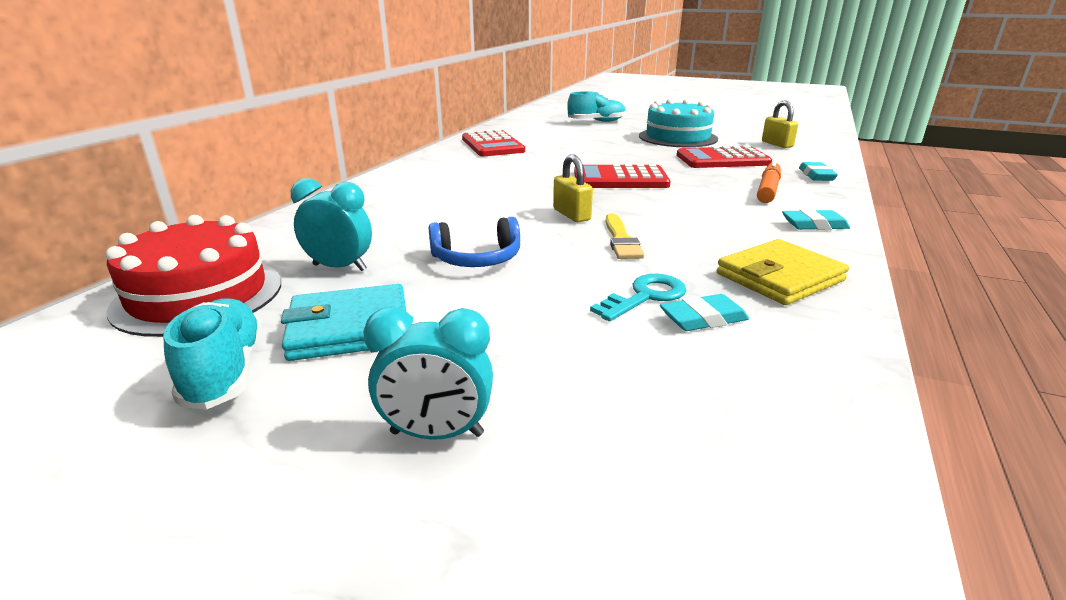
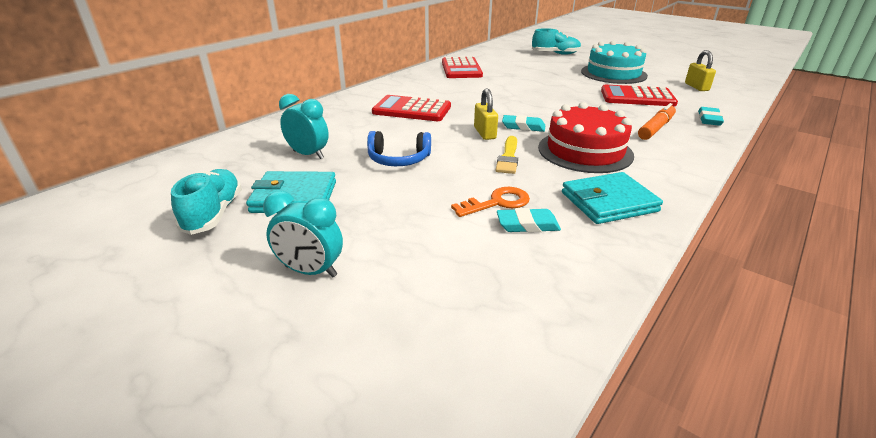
camera: 15 degrees right, 5 degrees up
red cake [105,215,281,337] -> red cake moved to [538,102,634,173]
red calculator [574,164,671,188] -> red calculator moved to [372,95,451,121]
turquoise key [590,274,686,321] -> orange key [451,187,530,217]
yellow wallet [717,239,849,305] -> turquoise wallet [562,172,663,224]
turquoise eraser [782,209,850,230] -> turquoise eraser moved to [502,115,545,132]

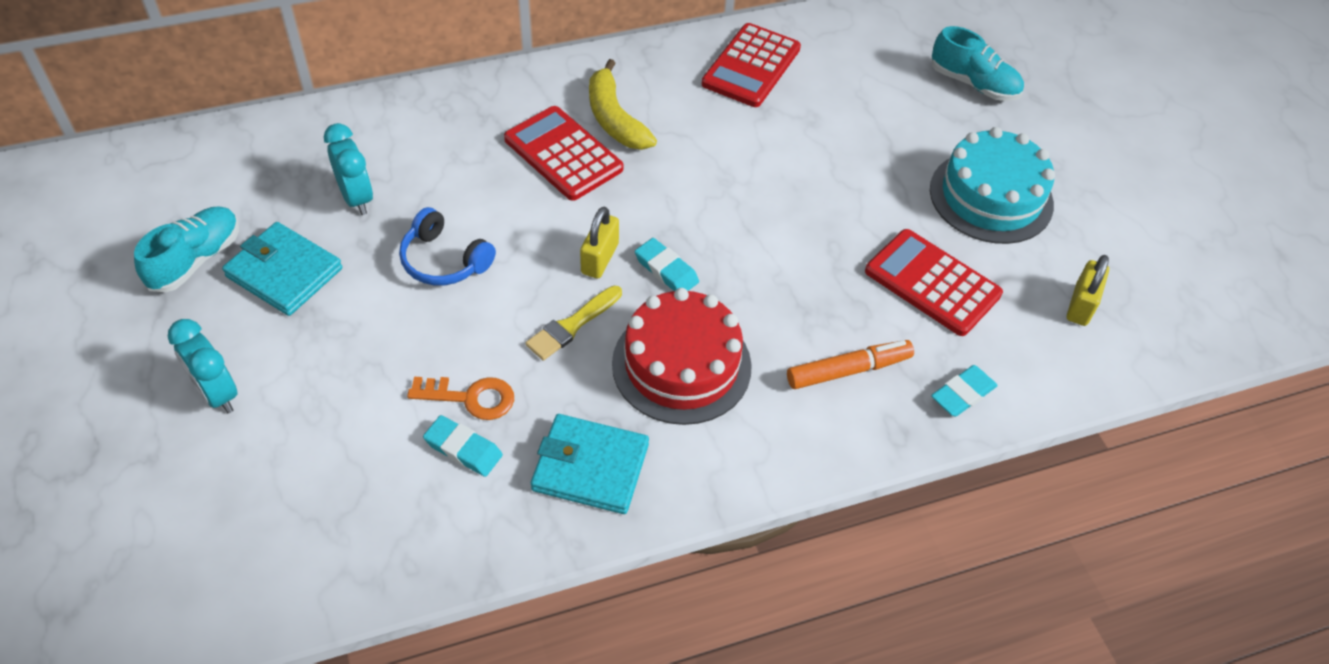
camera: 30 degrees right, 20 degrees up
none -> yellow banana [589,59,657,150]

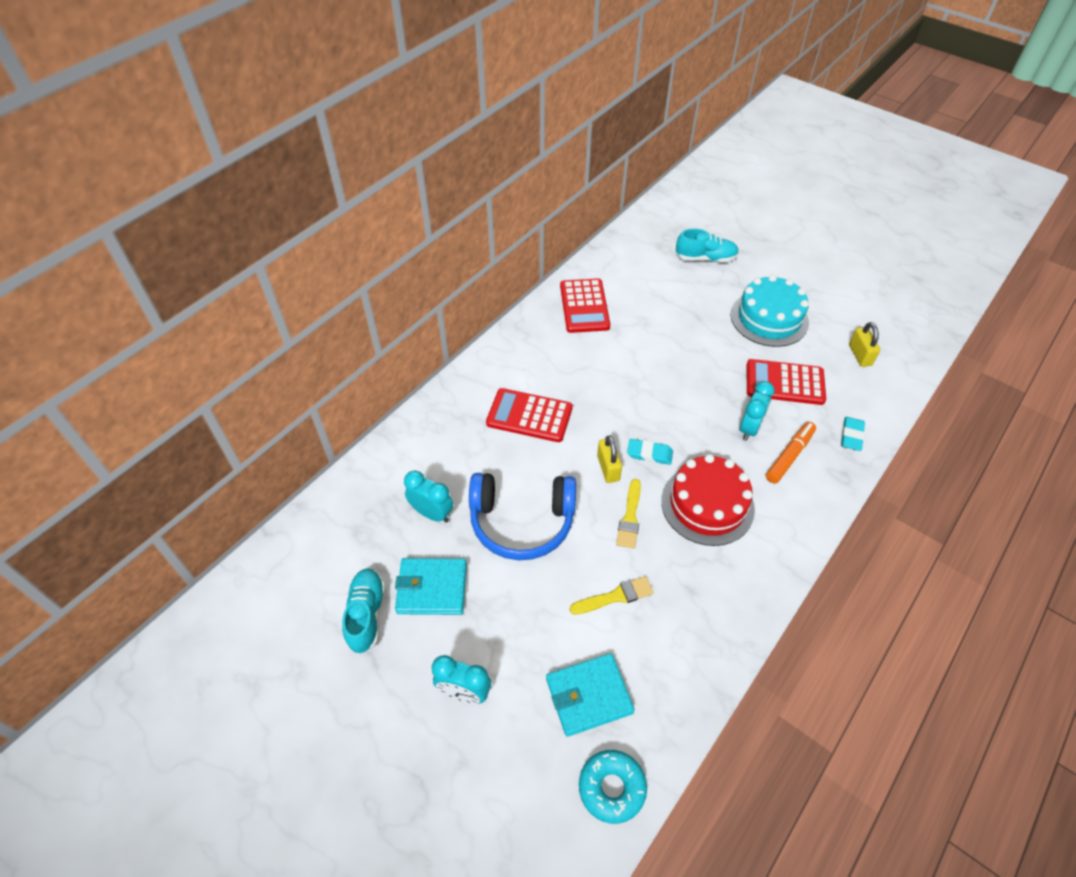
camera: 30 degrees left, 0 degrees up
blue headphones [399,207,496,285] -> blue headphones [469,473,576,560], size x1.71
orange key [407,377,514,420] -> yellow brush [570,576,654,615]
turquoise eraser [423,415,503,477] -> none
turquoise wallet [531,414,649,514] -> turquoise wallet moved to [546,653,635,737]
yellow banana [589,59,657,150] -> none
none -> turquoise donut [579,750,647,824]
none -> turquoise clock [740,381,775,441]

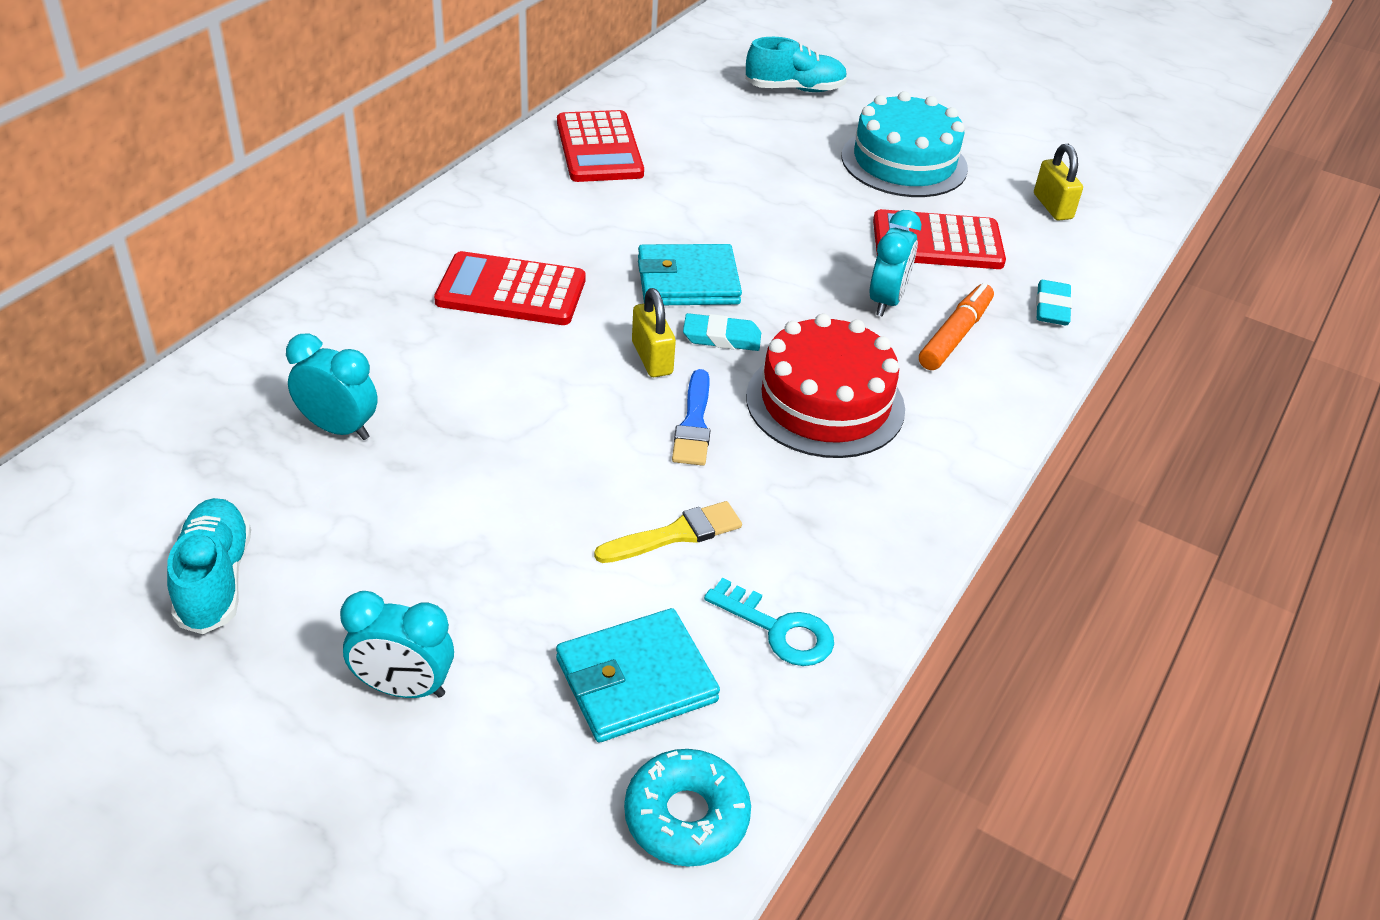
camera: 10 degrees left, 10 degrees down
turquoise wallet [395,558,467,615] -> turquoise wallet moved to [638,244,742,305]
blue headphones [469,473,576,560] -> none
yellow brush [616,479,641,549] -> blue brush [672,369,711,466]
none -> turquoise key [704,578,834,666]

